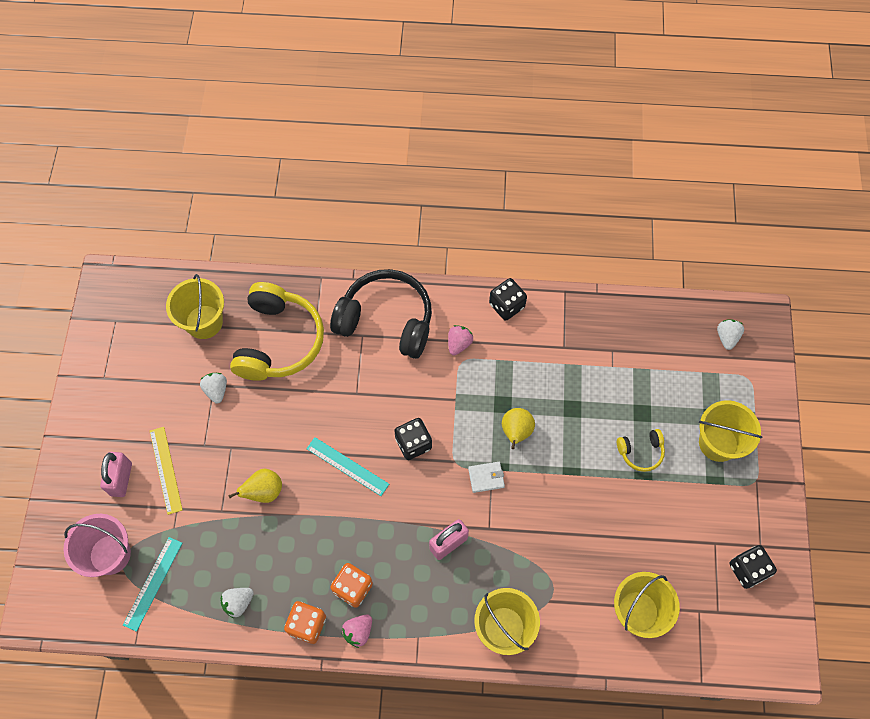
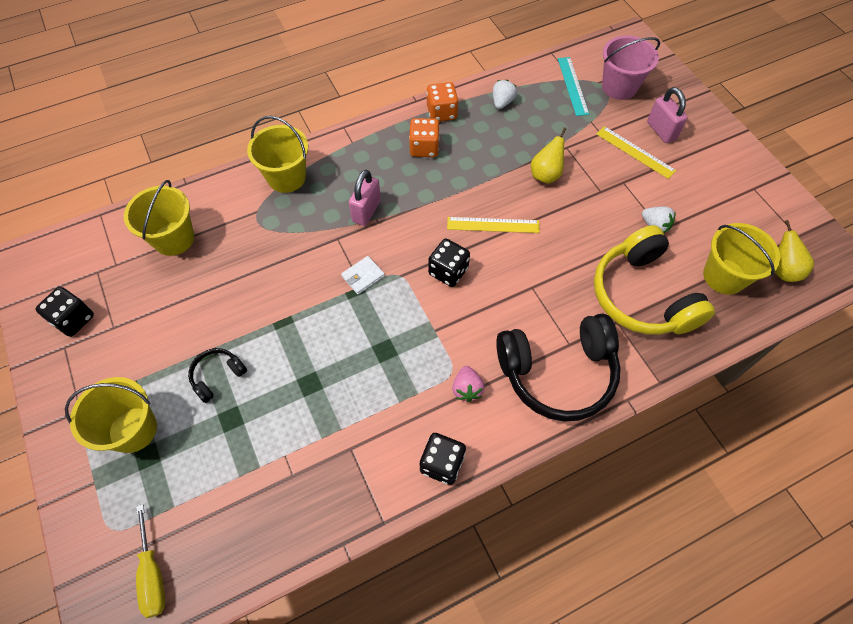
camera: 150 degrees right, 5 degrees down
turquoise ruler [306,437,389,496] -> yellow ruler [447,217,540,233]
pink strawberry [341,615,372,648] -> none
yellow pear [502,408,535,449] -> yellow pear moved to [775,220,814,282]
yellow headphones [617,429,665,472] -> black headphones [188,348,247,403]
white strawberry [717,319,744,350] -> yellow screwdriver [136,504,165,618]

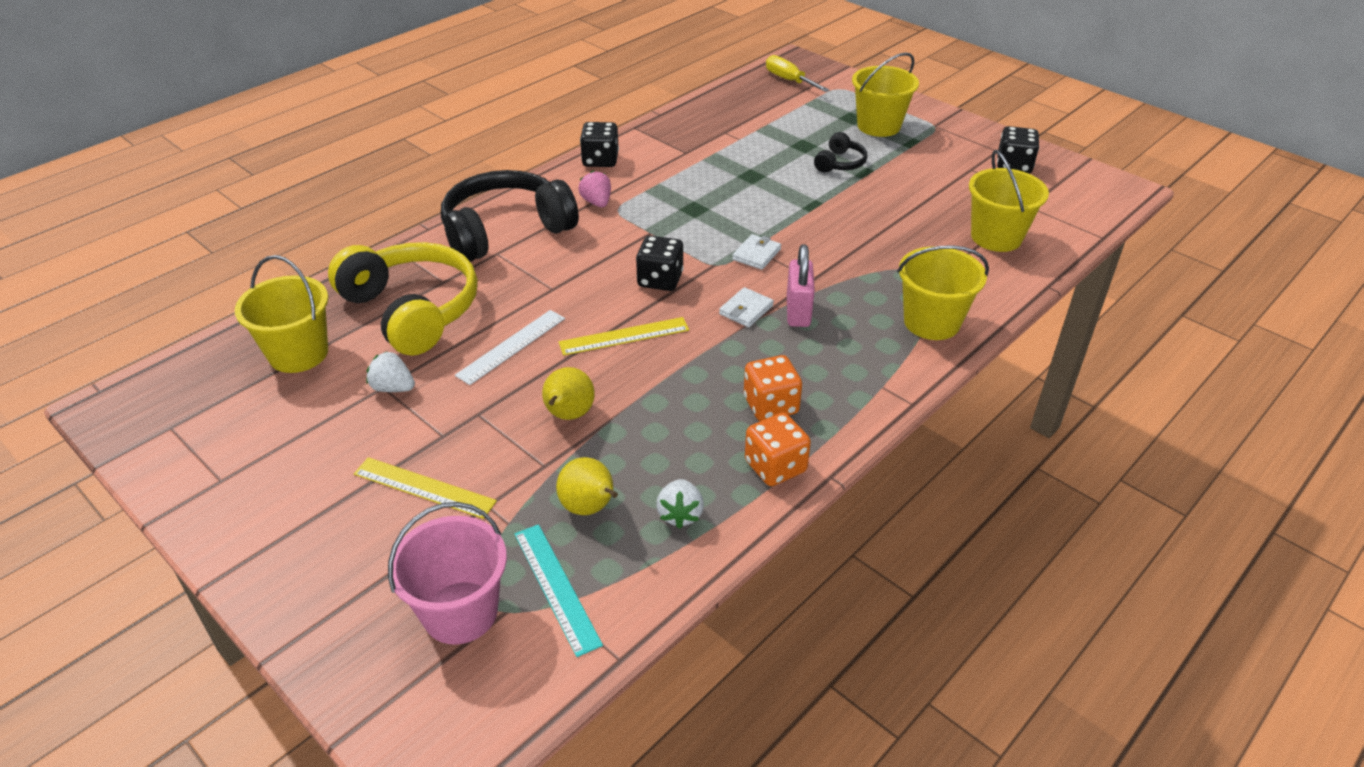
camera: 160 degrees right, 20 degrees down
pink padlock [647,87,688,143] -> none
yellow pear [775,220,814,282] -> yellow pear moved to [556,457,618,515]
none -> white ruler [455,310,565,385]
none -> white wallet [719,287,774,327]

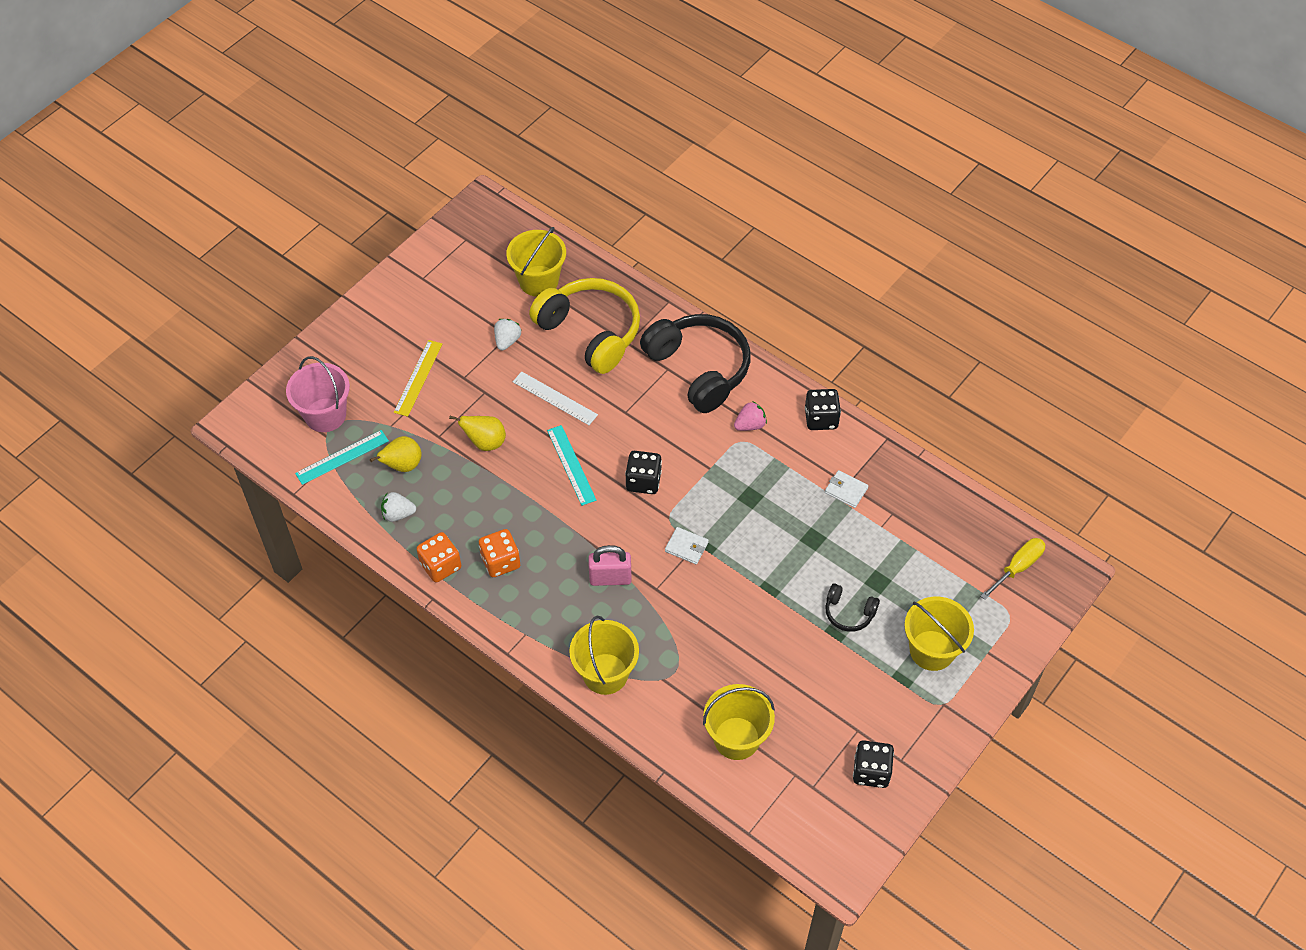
camera: 85 degrees right, 15 degrees up
yellow headphones [328,242,478,356] -> yellow headphones turned 90 degrees counterclockwise [529,278,640,374]
yellow ruler [559,317,689,356] -> turquoise ruler [547,425,597,506]
white wallet [719,287,774,327] -> white wallet moved to [825,470,868,508]

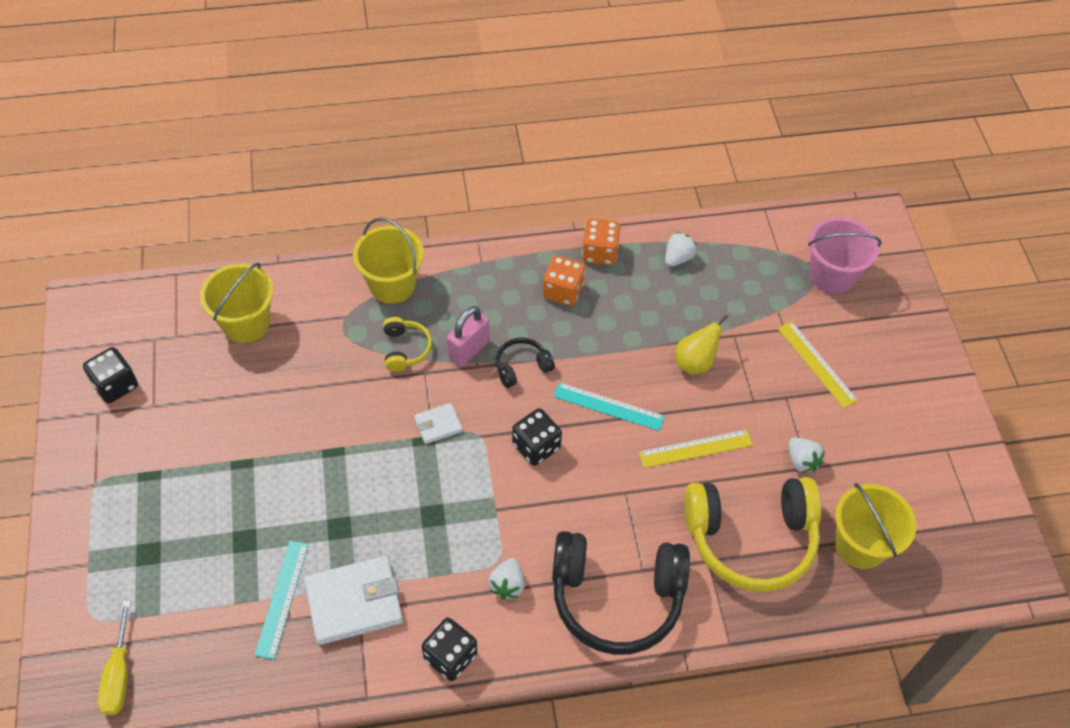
camera: 130 degrees right, 0 degrees up
turquoise ruler [295,430,389,485] -> turquoise ruler moved to [254,541,309,659]
yellow pear [370,436,422,472] -> none
white ruler [513,371,598,425] -> yellow ruler [639,430,753,468]
pink strawberry [734,401,767,431] -> white strawberry [488,558,525,599]
white wallet [825,470,868,508] -> white wallet [304,556,403,645], size x1.96
black headphones [825,583,880,632] -> black headphones moved to [496,338,555,388]
yellow bucket [904,597,974,671] -> none
none -> yellow headphones [383,317,432,372]

